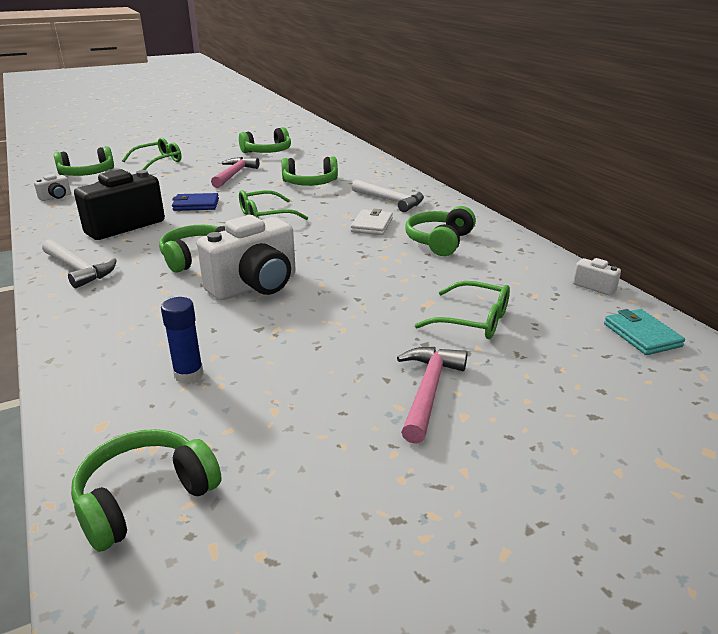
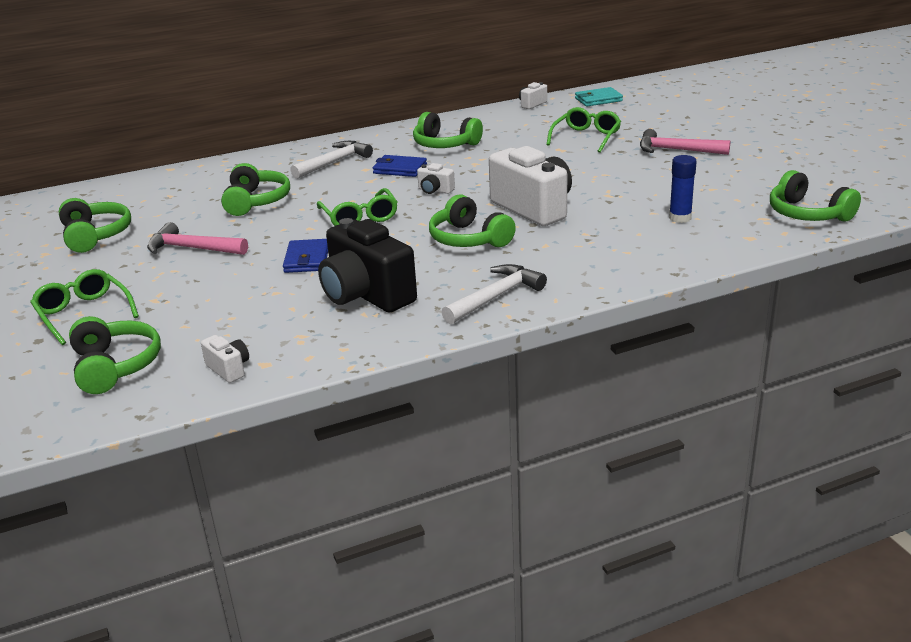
camera: 85 degrees left, 0 degrees up
white wallet [351,209,393,235] -> blue wallet [373,155,427,177]
none -> white camera [417,163,455,194]

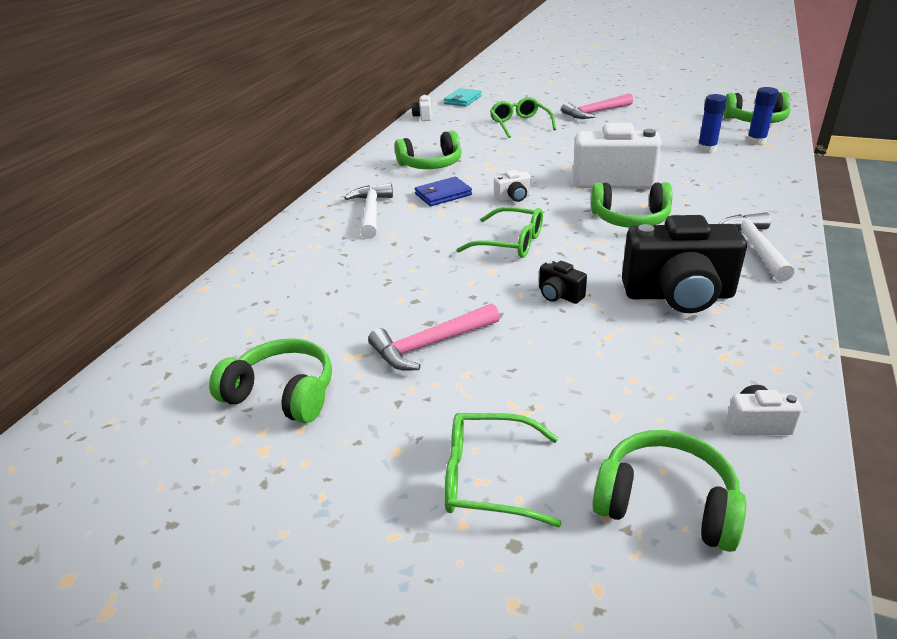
camera: 45 degrees left, 5 degrees up
green headphones [221,163,290,216] -> none
blue wallet [283,239,328,273] -> black camera [539,260,587,304]
none -> blue glue stick [747,87,779,145]

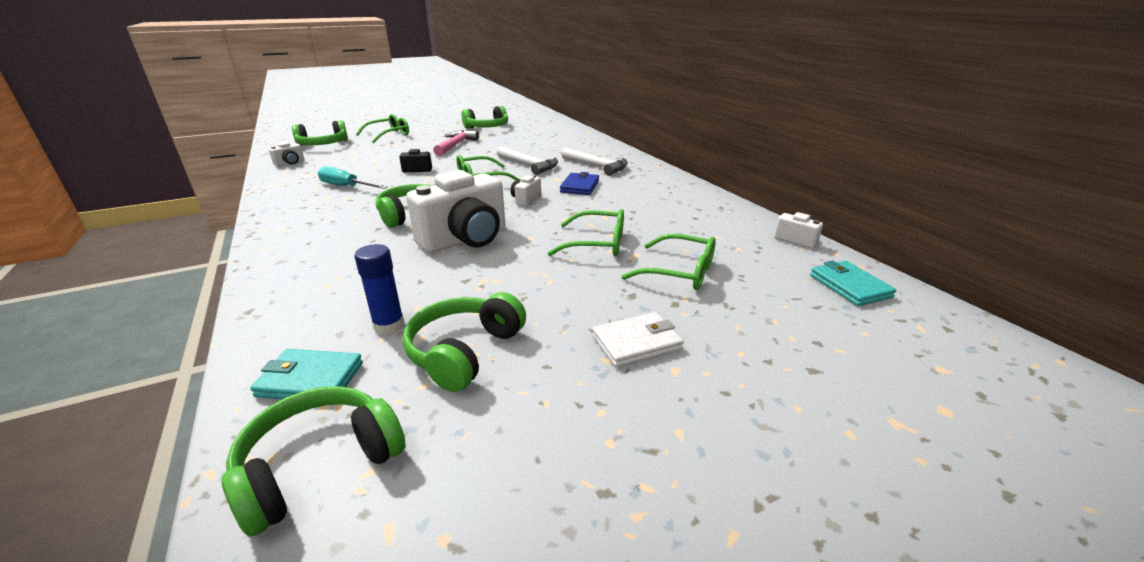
camera: 130 degrees right, 5 degrees down
green headphones [395,130,462,169] -> green headphones moved to [403,292,526,392]
pink hammer [561,93,633,119] -> white wallet [592,312,684,368]
black camera [622,215,747,313] -> turquoise screwdriver [318,166,388,189]
white hammer [719,212,794,282] -> white hammer moved to [497,147,558,175]
blue glue stick [747,87,779,145] -> turquoise wallet [250,349,363,399]
none -> green glasses [548,209,624,257]

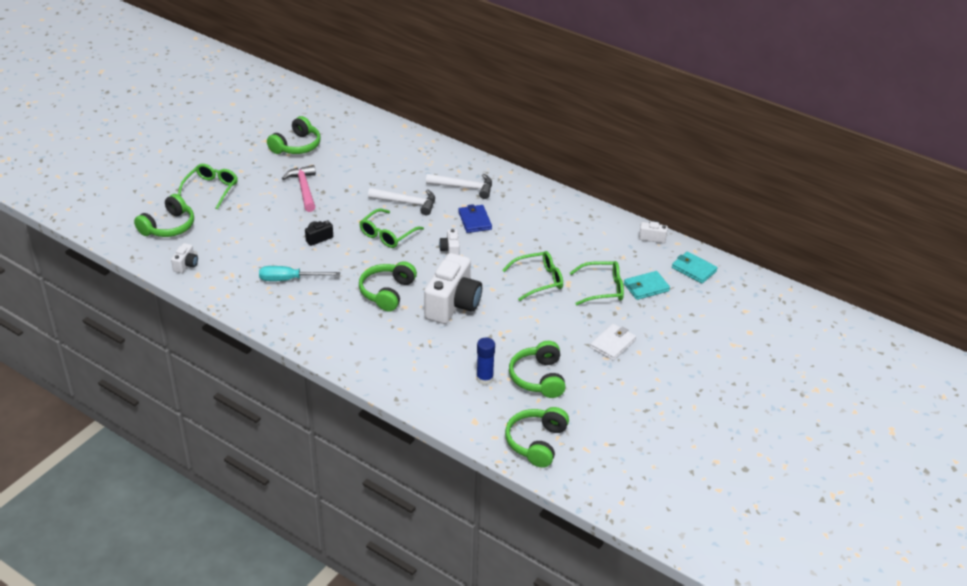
camera: 30 degrees left, 10 degrees up
turquoise wallet [250,349,363,399] -> turquoise wallet moved to [624,271,670,300]

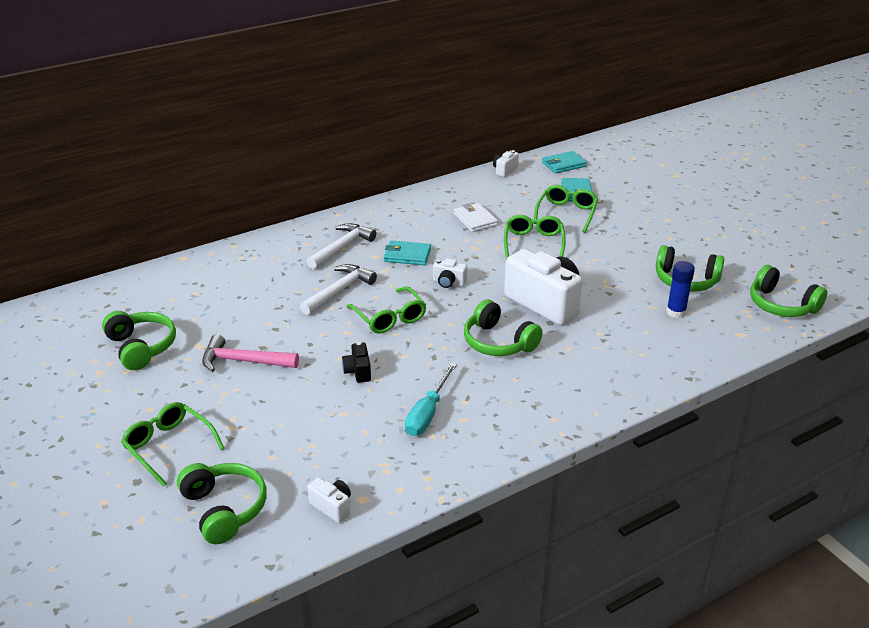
camera: 65 degrees left, 5 degrees down
blue wallet [458,204,492,233] -> turquoise wallet [384,240,431,265]
white wallet [590,324,636,360] -> white wallet moved to [453,203,498,232]

